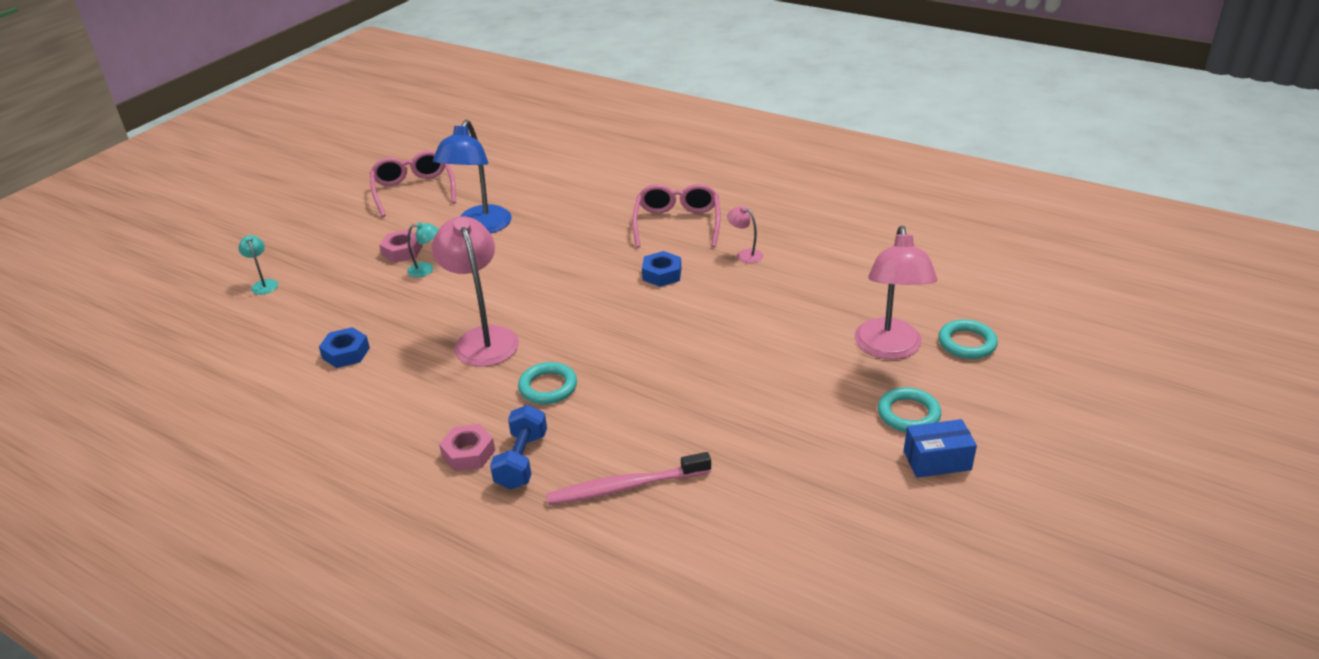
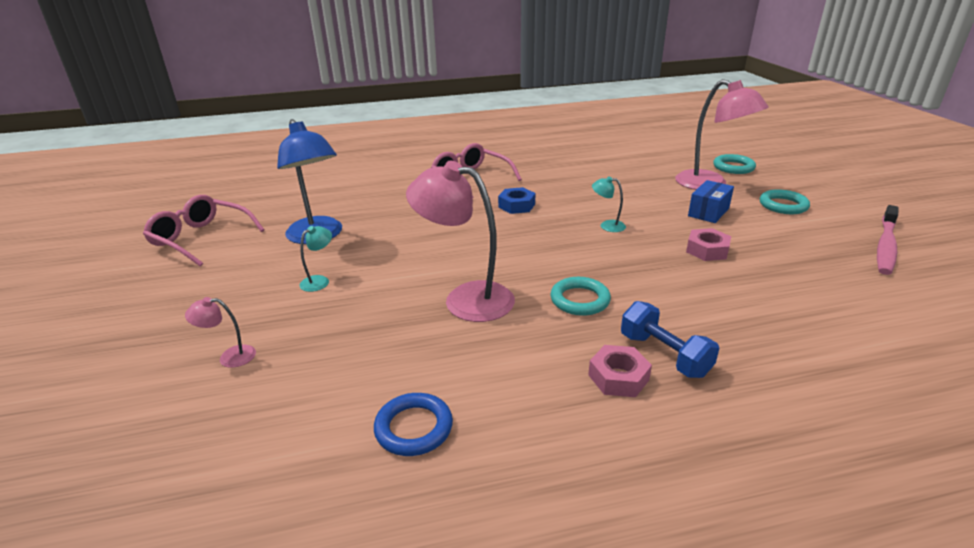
camera: 45 degrees left, 5 degrees down
turquoise lamp [238,235,278,295] -> turquoise lamp moved to [592,176,626,232]
blue nut [319,327,370,368] -> none
pink nut [379,229,423,263] -> pink nut moved to [686,228,731,261]
pink toothbrush [546,452,711,505] -> pink toothbrush moved to [877,205,899,275]
pink lamp [727,206,763,264] -> pink lamp moved to [185,297,256,368]
blue box [904,419,977,478] -> blue box moved to [688,180,734,223]
none -> blue ring [374,393,453,456]

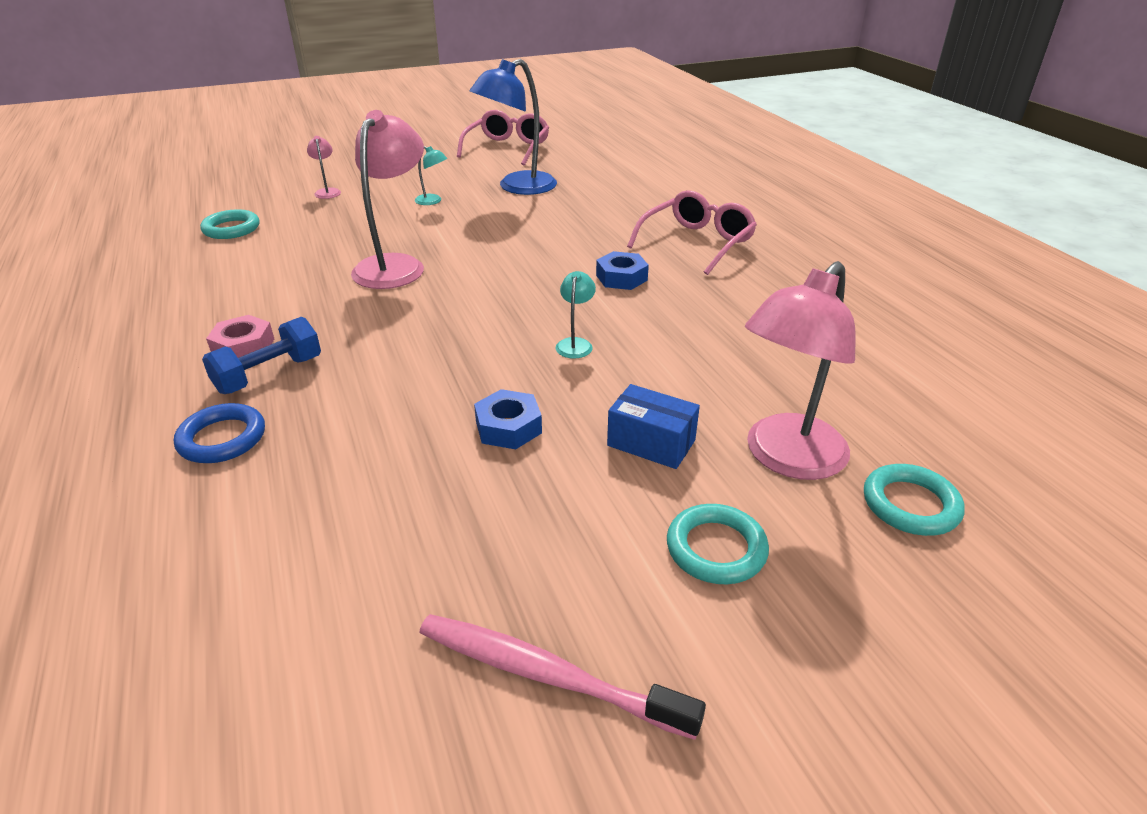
camera: 80 degrees right, 5 degrees up
blue ring [374,393,453,456] -> blue ring moved to [174,403,265,463]
turquoise ring [550,277,611,316] -> turquoise ring moved to [200,209,259,239]
pink nut [686,228,731,261] -> blue nut [474,389,542,449]

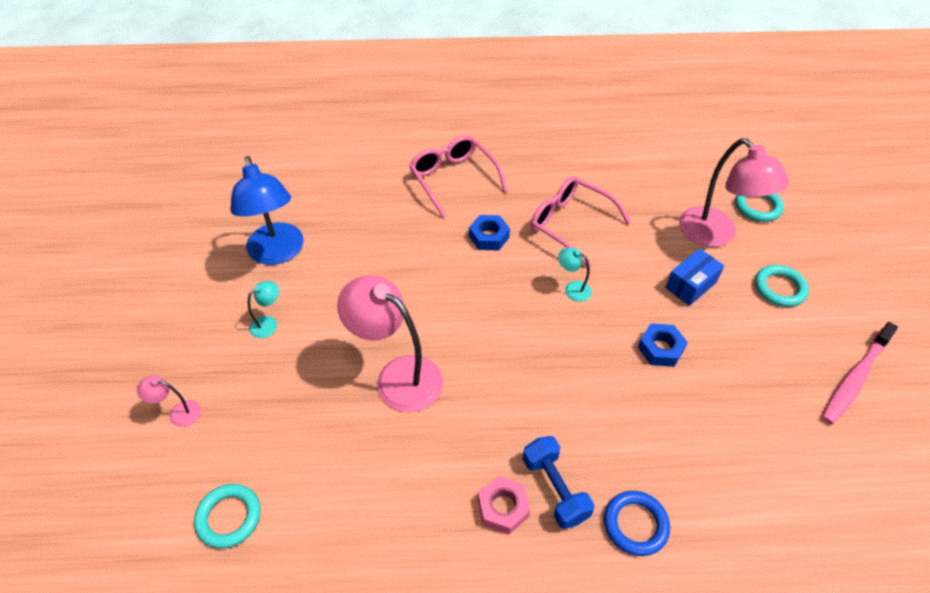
camera: 70 degrees left, 15 degrees up
pink glasses [457,110,549,166] -> pink glasses moved to [531,176,631,268]

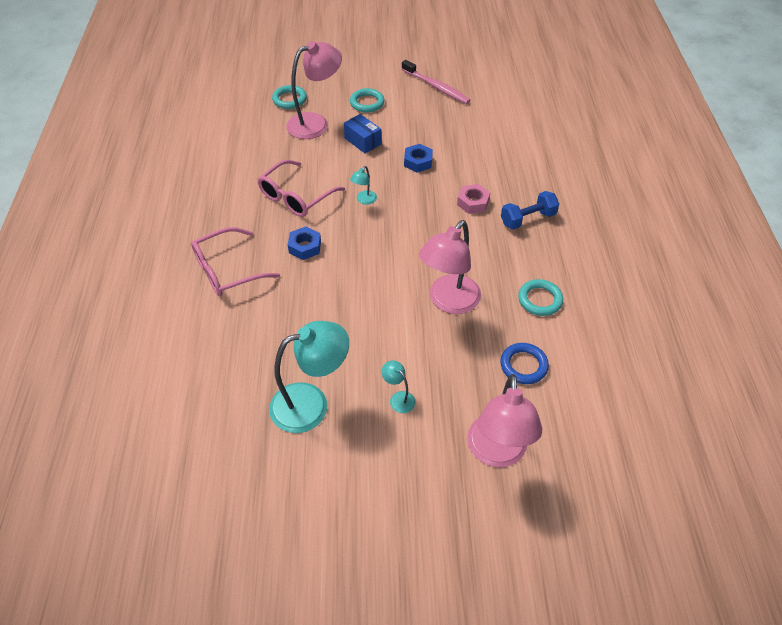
camera: 90 degrees left, 0 degrees up
pink lamp [137,375,201,427] -> pink lamp [467,374,542,467], size x2.25
turquoise ring [194,484,261,548] -> turquoise ring moved to [518,279,563,316]
blue lamp [230,156,304,265] -> turquoise lamp [269,321,349,433]
pink nut [478,476,530,534] -> pink nut moved to [457,184,490,214]
blue ring [604,491,670,556] -> blue ring moved to [500,343,549,384]

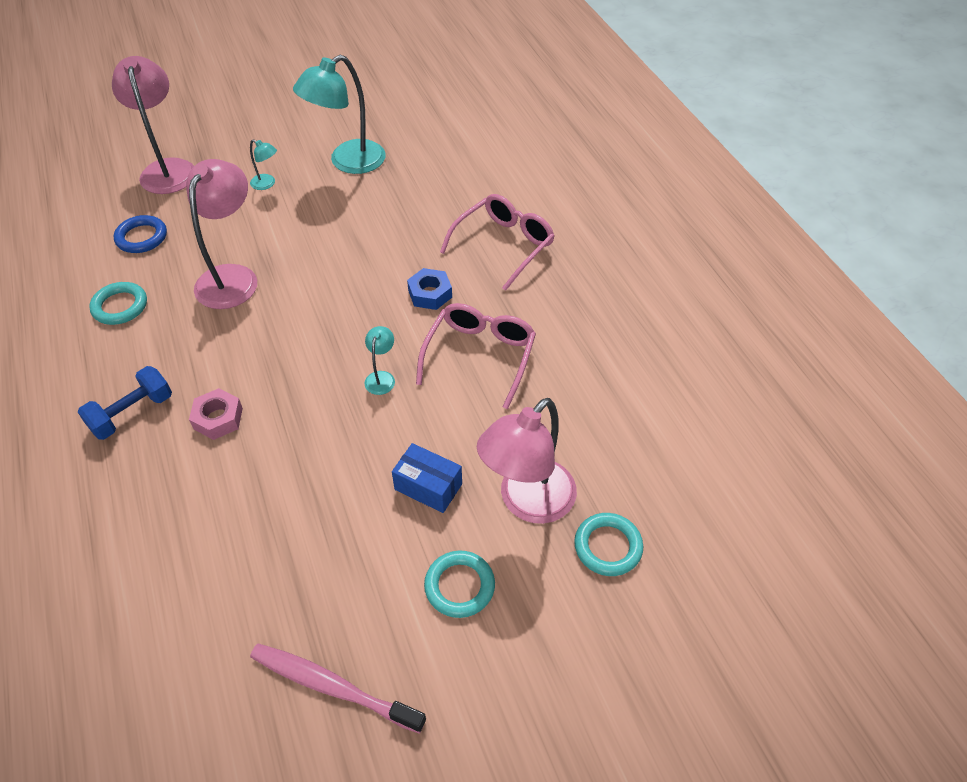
camera: 160 degrees right, 0 degrees up
blue nut [404,144,433,173] -> none

